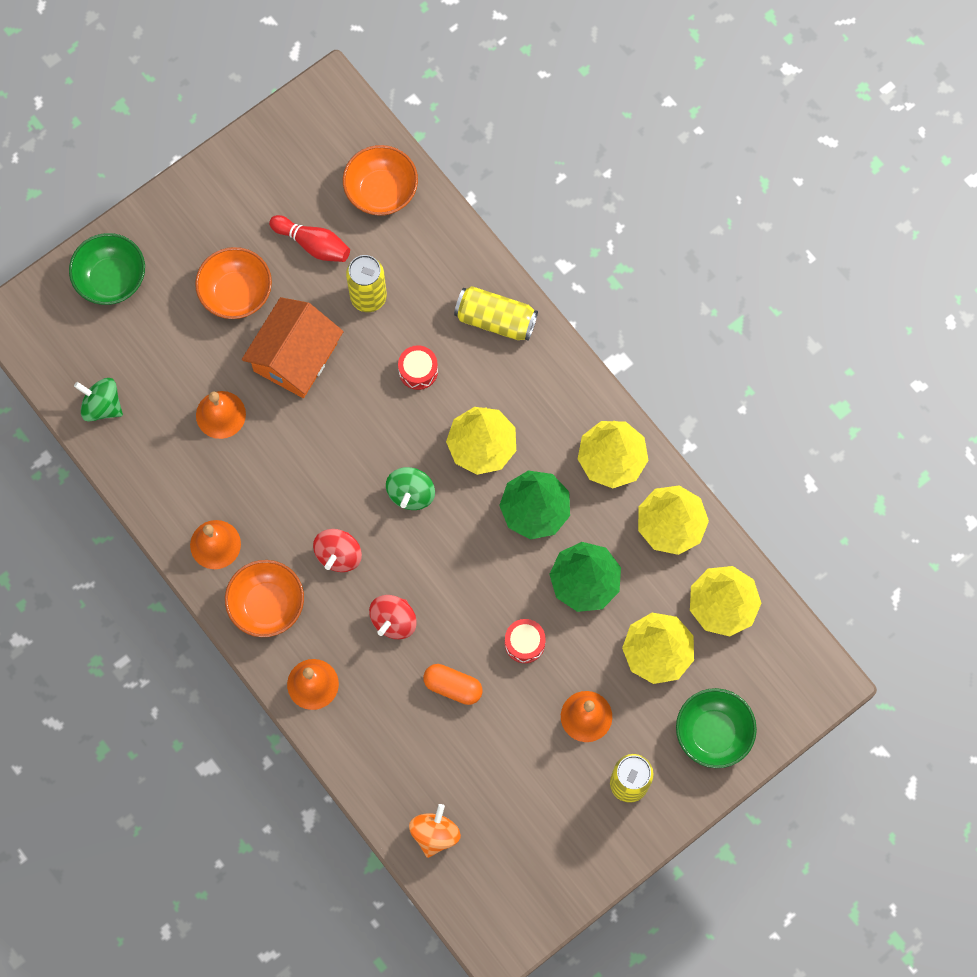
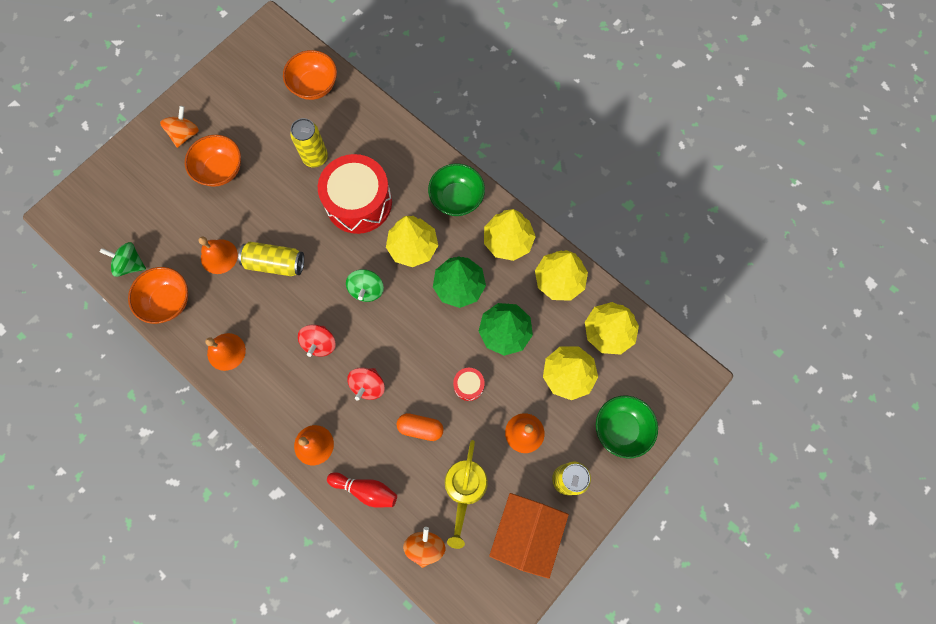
camera: 10 degrees left, 0 degrees up
green bowl [69,233,145,305] -> green bowl moved to [428,164,485,216]
orange bowl [225,560,304,637] -> orange bowl moved to [128,267,188,324]
orange house [242,297,344,398] -> orange house moved to [489,493,569,579]
red bowling pin [269,215,350,262] -> red bowling pin moved to [327,472,397,508]
red drum [398,345,438,390] -> red drum [318,154,392,234], size x2.35
yellow can [454,286,538,341] -> yellow can moved to [238,242,304,276]
none -> orange spinning top [160,106,199,148]
none -> yellow watering can [445,440,488,549]

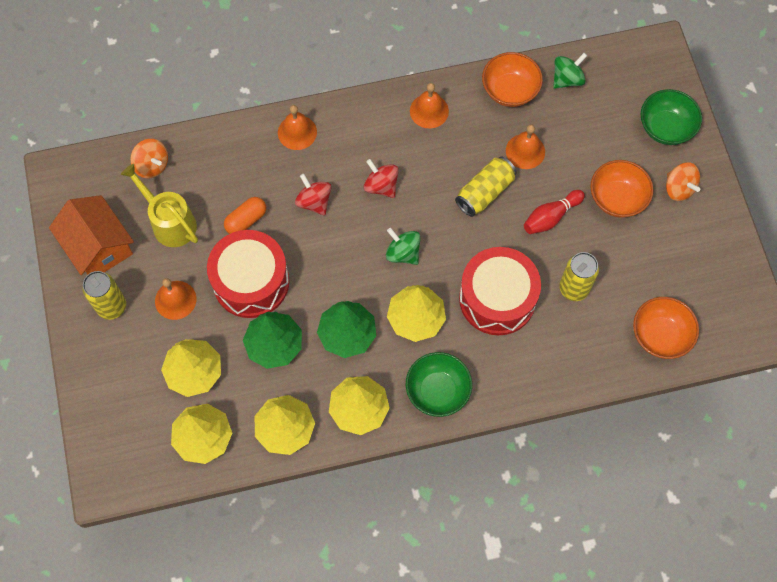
camera: 125 degrees right, 5 degrees down
red bowling pin [327,472,397,508] -> red bowling pin moved to [524,190,585,234]
red drum [453,368,485,401] -> red drum [207,230,289,318], size x2.35
green bowl [596,395,658,459] -> green bowl moved to [641,89,702,145]

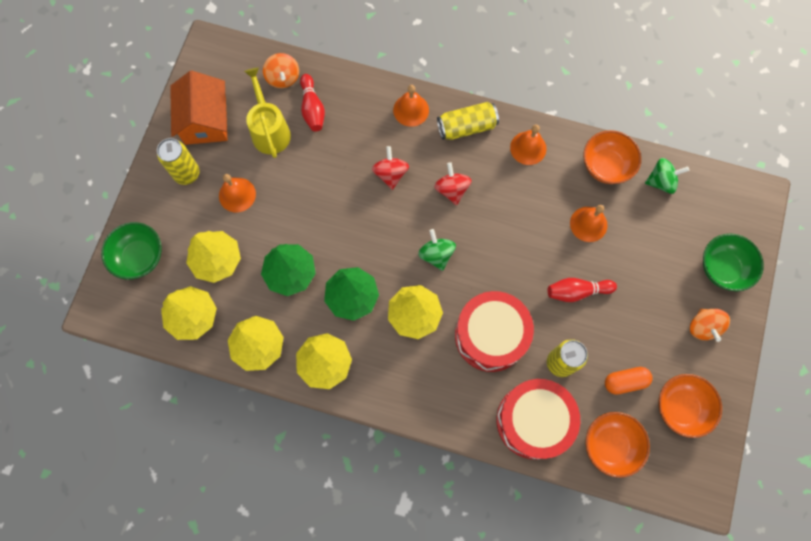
camera: 30 degrees right, 5 degrees up
red drum [207,230,289,318] -> red drum moved to [497,379,580,459]
orange capsule [224,197,266,234] -> orange capsule moved to [605,367,652,395]
green bowl [406,352,472,417] -> green bowl moved to [101,222,162,280]
yellow can [455,157,517,217] -> yellow can moved to [437,102,499,140]
orange bowl [590,160,654,218] -> orange bowl moved to [659,374,722,438]
none -> red bowling pin [300,74,325,132]

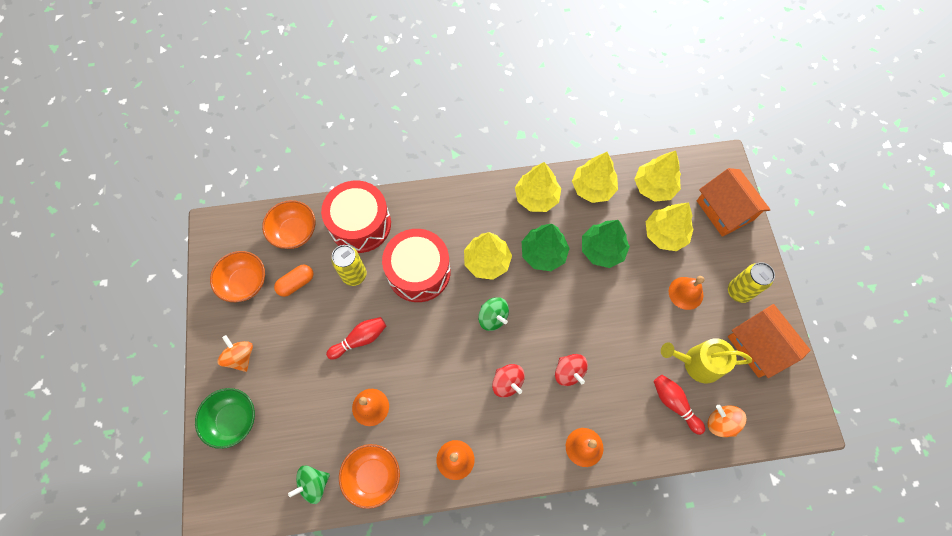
camera: 155 degrees right, 5 degrees down
green bowl [101,222,162,280] -> orange house [697,168,771,237]
yellow watering can [244,68,291,158] -> yellow watering can turned 135 degrees clockwise [661,338,752,383]
yellow can [437,102,499,140] -> none

